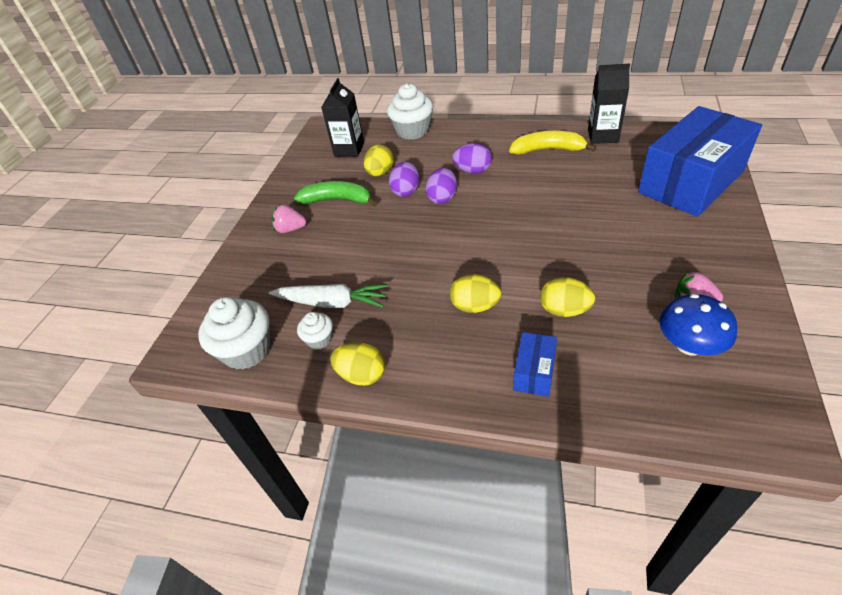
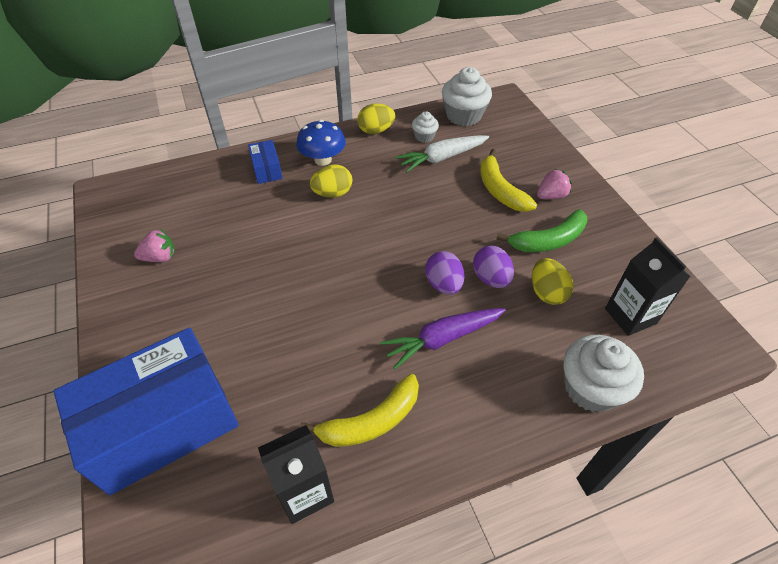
camera: 140 degrees right, 5 degrees up
purple egg [452,143,492,174] -> purple carrot [380,308,506,370]
yellow egg [540,277,595,317] -> none
blue box [638,106,762,217] -> blue box turned 45 degrees clockwise [53,328,239,495]
blue mushroom [659,294,737,355] -> blue mushroom moved to [296,120,346,166]
none -> yellow banana [480,149,537,212]

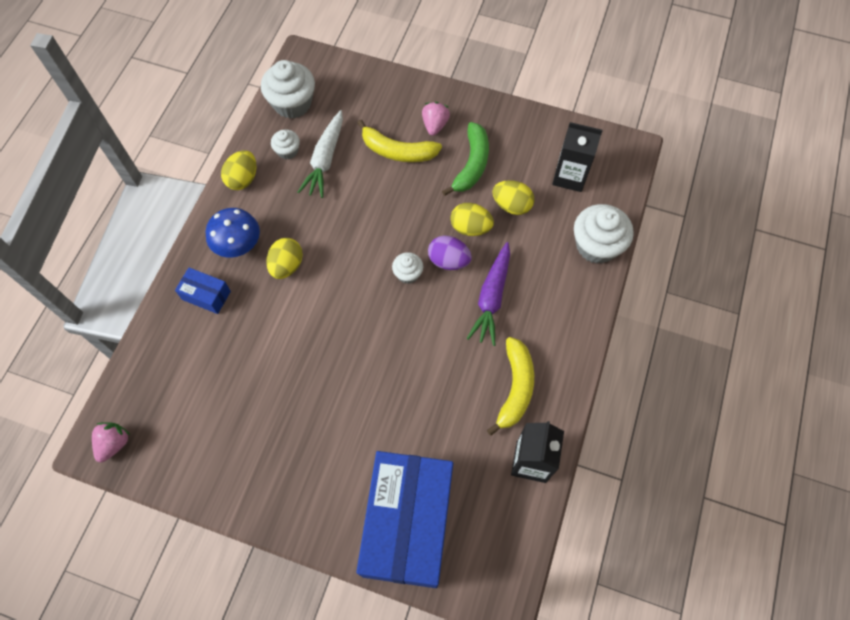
camera: 50 degrees left, 15 degrees up
pink strawberry [134,229,175,262] -> pink strawberry moved to [92,422,130,463]
purple egg [473,245,514,288] -> yellow egg [450,203,494,236]
none -> white cupcake [392,252,423,284]

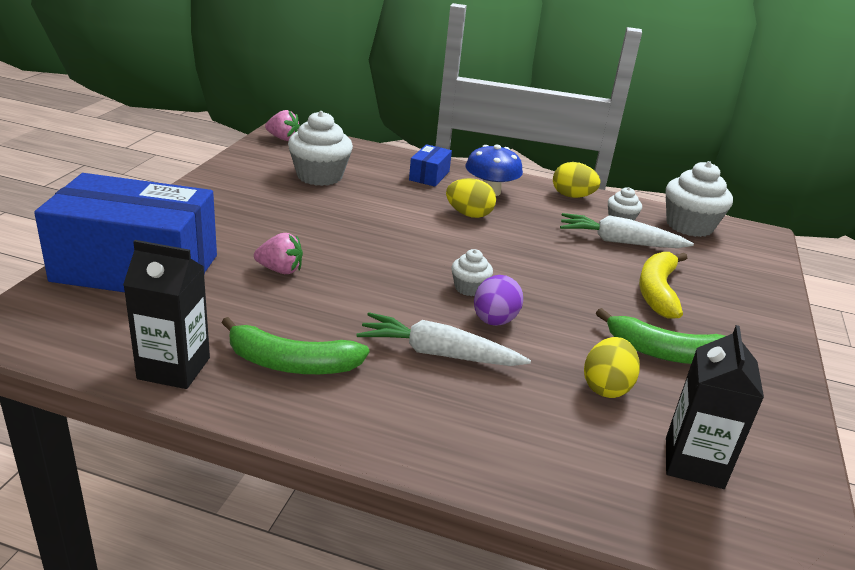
camera: 85 degrees right, 35 degrees down
pink strawberry [422,102,450,136] -> pink strawberry moved to [254,233,303,274]
yellow egg [450,203,494,236] -> none
purple carrot [467,242,510,346] -> white carrot [356,312,531,366]
yellow banana [487,337,534,436] -> green banana [221,317,369,374]
white cupcake [574,204,634,264] -> white cupcake moved to [288,111,353,186]

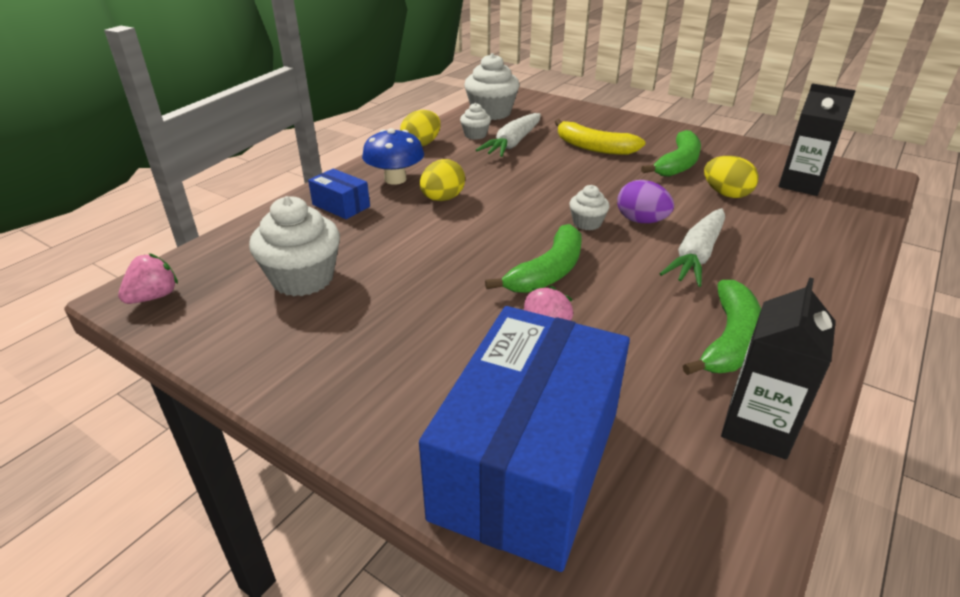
camera: 70 degrees left, 5 degrees up
none -> green banana [485,224,582,293]

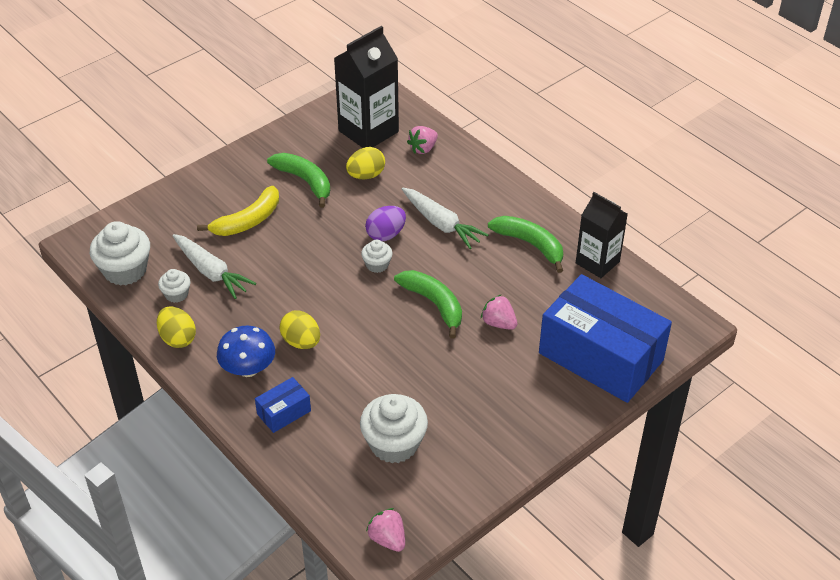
camera: 75 degrees left, 10 degrees up
black carton [778,83,856,196] -> black carton [334,26,399,148], size x1.50
none -> pink strawberry [407,126,438,154]

